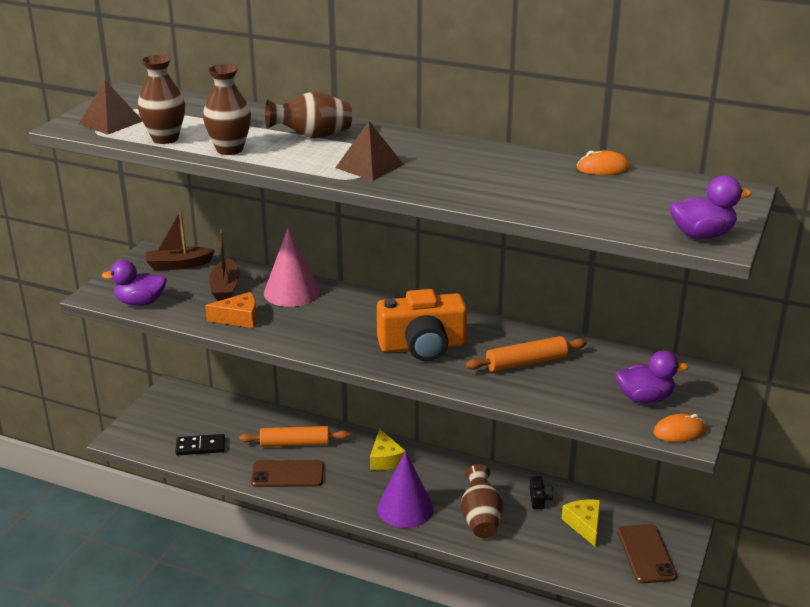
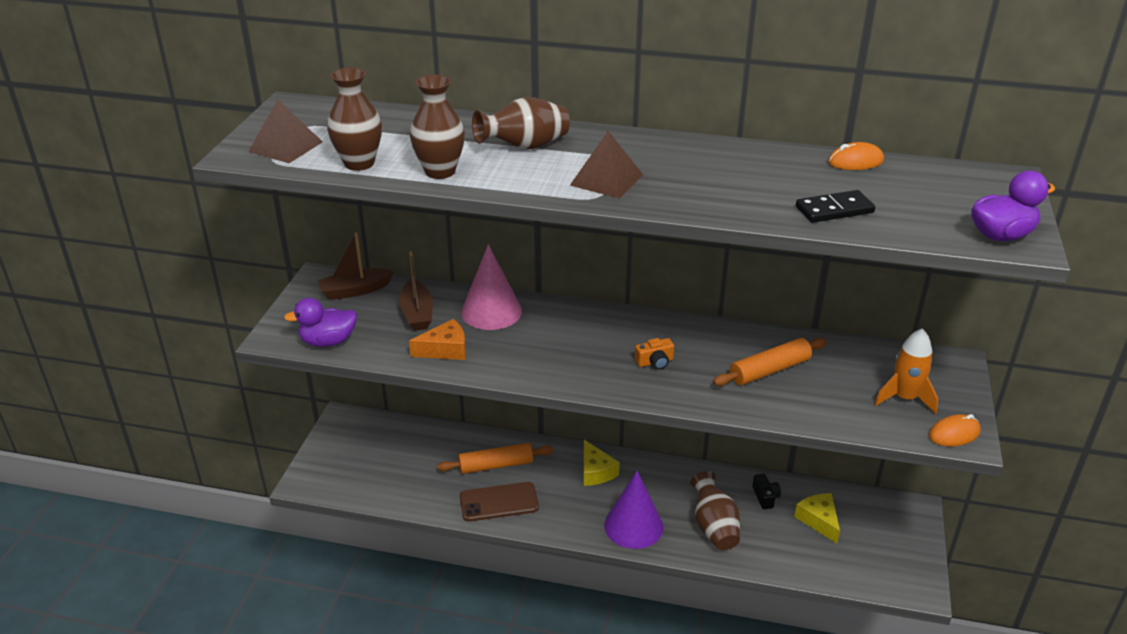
camera: 10 degrees left, 5 degrees up
black domino [175,434,225,455] -> black domino moved to [796,190,875,223]
orange camera [377,289,467,361] -> orange camera [635,338,674,370], size x0.40
purple duck [616,350,689,403] -> orange rocket [875,328,938,414]
brown phone [618,524,677,584] -> none

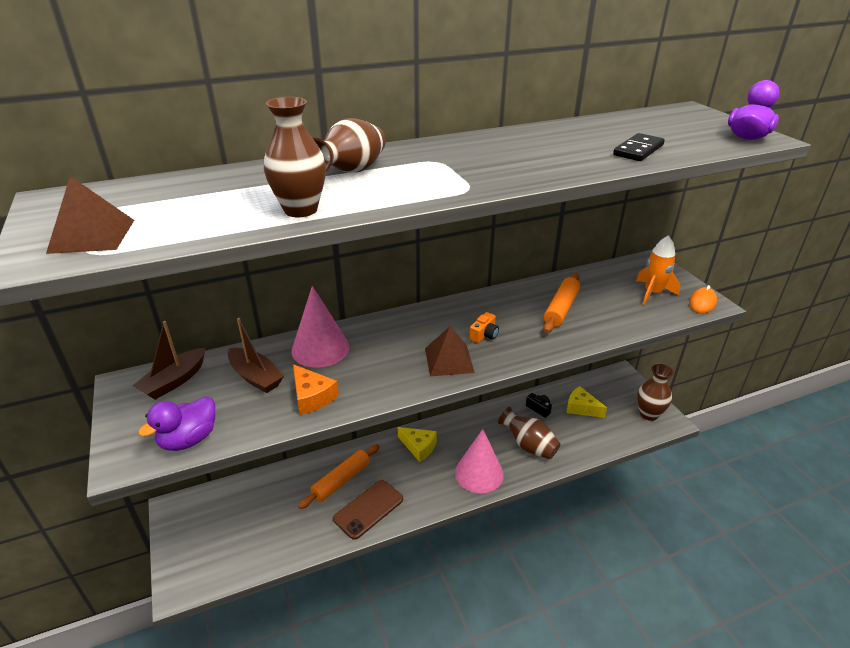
camera: 35 degrees left, 0 degrees up
brown vase [327,68,382,171] -> brown vase moved to [637,364,674,421]
orange cheese [409,319,466,360] -> orange cheese turned 105 degrees clockwise [293,364,339,415]
brown pyramid [570,131,643,198] -> brown pyramid moved to [425,326,475,376]
purple cone [604,471,664,549] -> pink cone [455,429,504,493]
orange mouse [828,142,884,170] -> none

